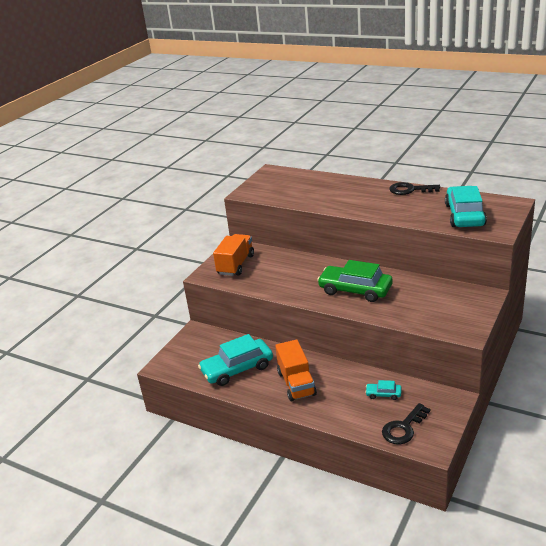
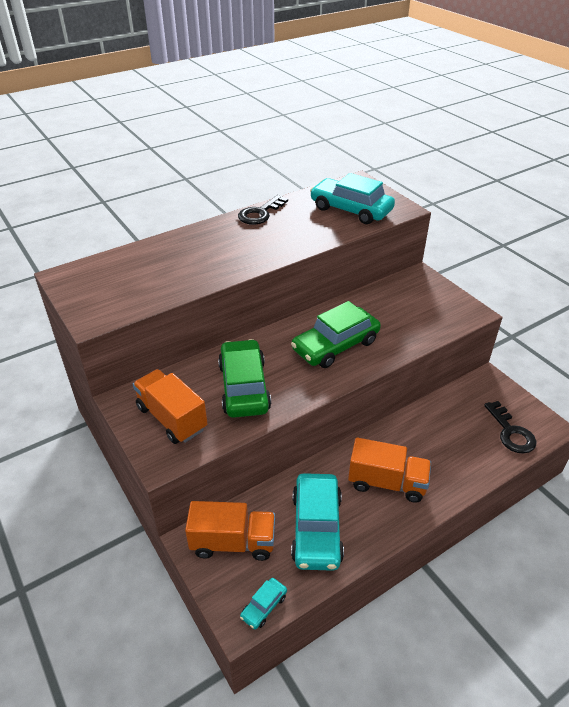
camera: 65 degrees left, 10 degrees up
turquoise car [365,380,401,400] -> turquoise car moved to [240,578,287,629]
none -> orange truck [185,501,275,561]
none -> green car [218,339,271,418]

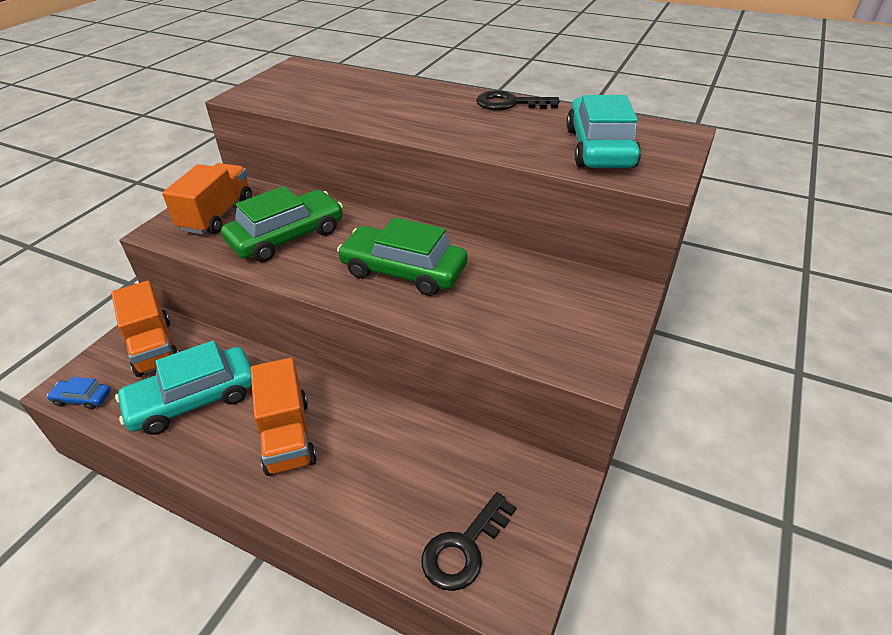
camera: 60 degrees right, 0 degrees up
turquoise car [240,578,287,629] -> blue car [47,377,111,410]

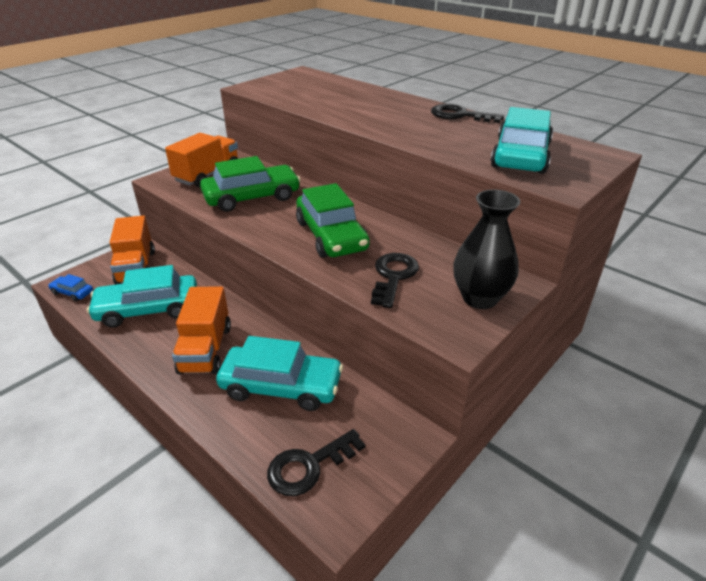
camera: 15 degrees right, 5 degrees down
green car [337,217,468,296] -> green car turned 150 degrees counterclockwise [296,183,370,258]
none -> turquoise car [216,336,343,411]
none -> black key [371,253,419,308]
none -> black vase [453,189,520,309]

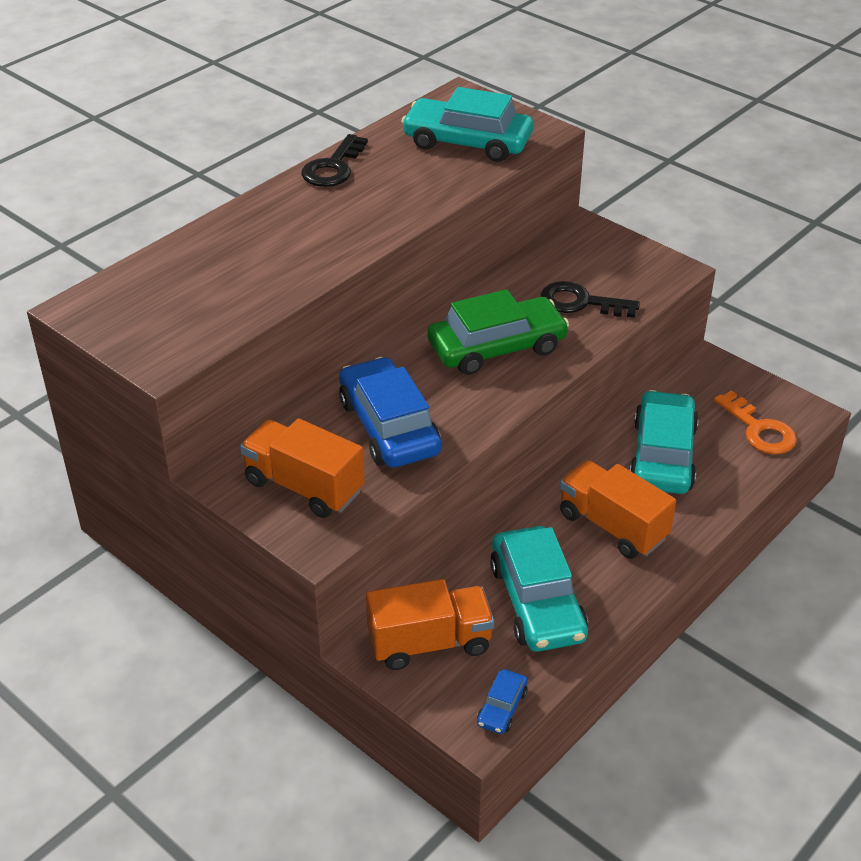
camera: 90 degrees left, 5 degrees up
orange truck [172,287,231,375] -> orange truck turned 135 degrees counterclockwise [560,460,676,559]
green car [200,156,301,212] -> blue car [339,357,442,468]
black key [267,429,365,496] -> orange key [714,390,797,454]
black vase [453,189,520,309] -> none

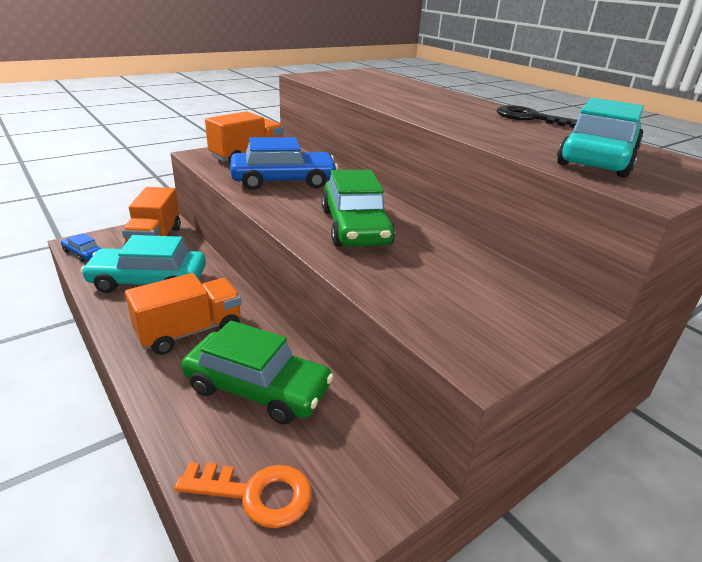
camera: 100 degrees right, 10 degrees down
black key [541,281,640,318] -> none
turquoise car [629,390,699,494] -> green car [181,320,334,425]
orange key [714,390,797,454] -> orange key turned 150 degrees counterclockwise [174,462,312,528]

